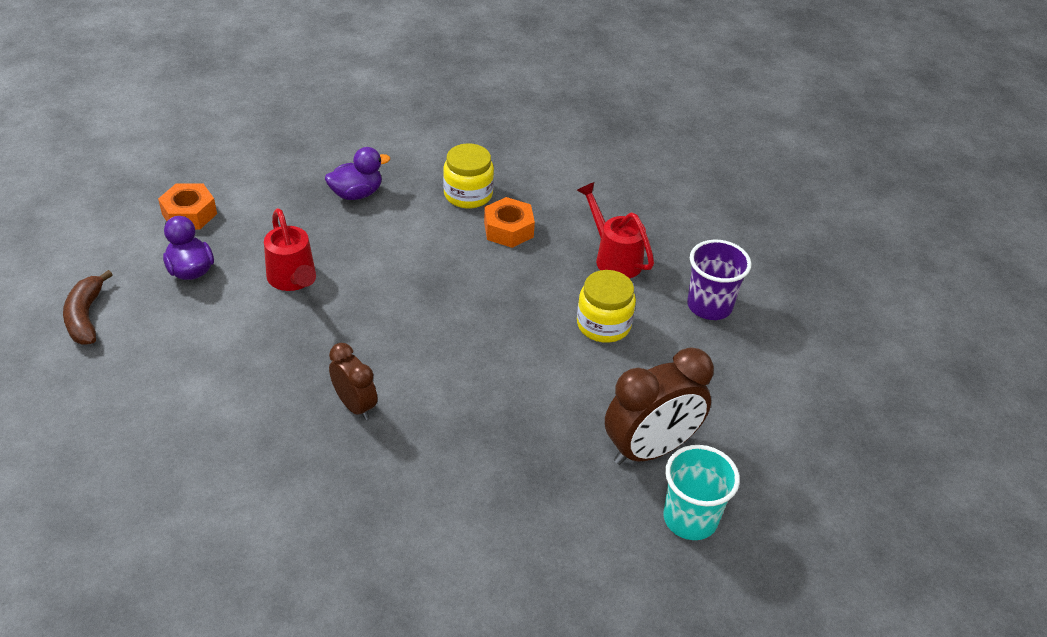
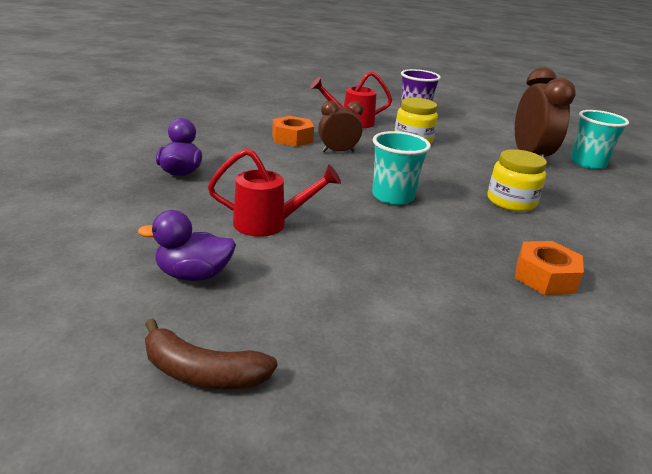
camera: 65 degrees left, 15 degrees down
orange nut [158,183,217,230] -> orange nut moved to [515,241,584,295]
brown clock [329,343,377,420] -> brown clock moved to [318,101,363,152]
yellow jar [443,143,494,208] -> yellow jar moved to [487,149,547,212]
none -> turquoise cup [372,131,431,205]

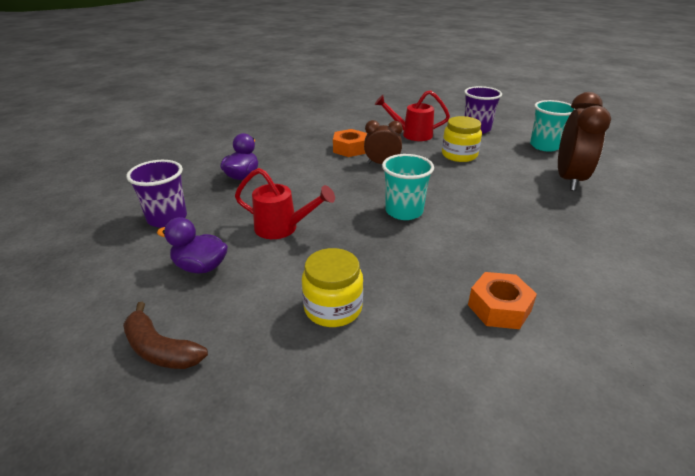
camera: 20 degrees right, 5 degrees up
yellow jar [487,149,547,212] -> yellow jar moved to [302,248,363,327]
turquoise cup [571,110,629,169] -> turquoise cup moved to [530,100,575,152]
none -> purple cup [126,160,187,228]

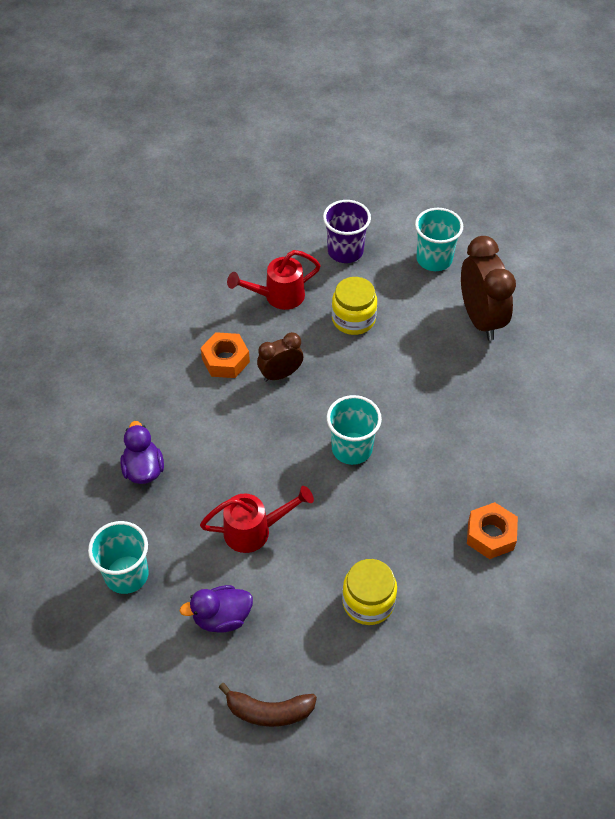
camera: 30 degrees left, 20 degrees up
purple cup [126,160,187,228] -> turquoise cup [88,521,149,594]

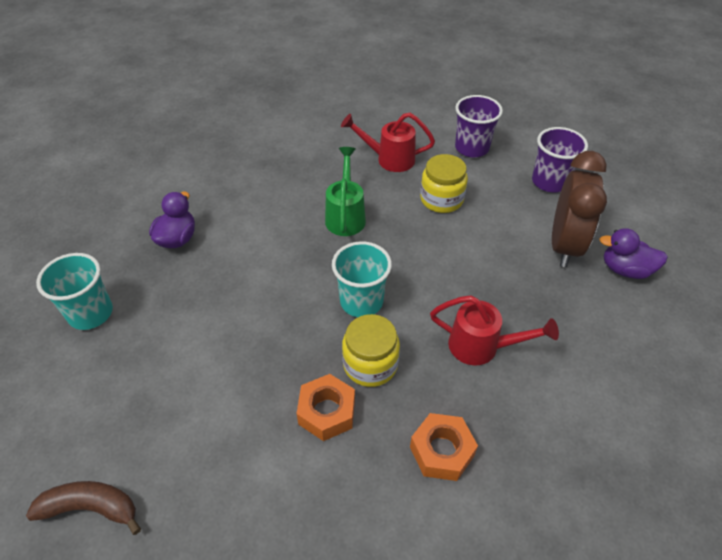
camera: 30 degrees right, 5 degrees down
purple duck [180,585,253,633] -> purple duck moved to [599,228,668,279]
red watering can [200,486,314,553] -> red watering can moved to [430,295,559,365]
orange nut [201,332,250,378] -> orange nut moved to [297,374,355,441]
brown banana [218,683,317,727] -> brown banana turned 150 degrees clockwise [26,481,141,535]
brown clock [257,332,303,382] -> green watering can [325,147,366,236]
yellow jar [342,559,397,625] -> yellow jar moved to [342,314,400,387]
turquoise cup [415,208,463,271] -> purple cup [532,127,588,192]

